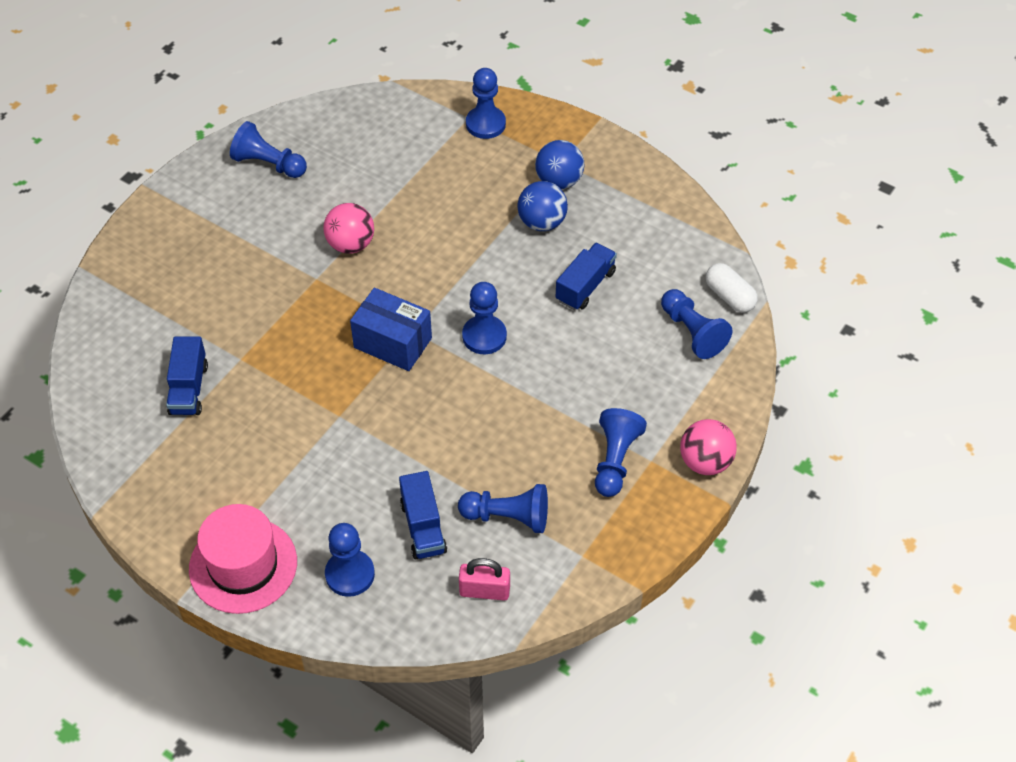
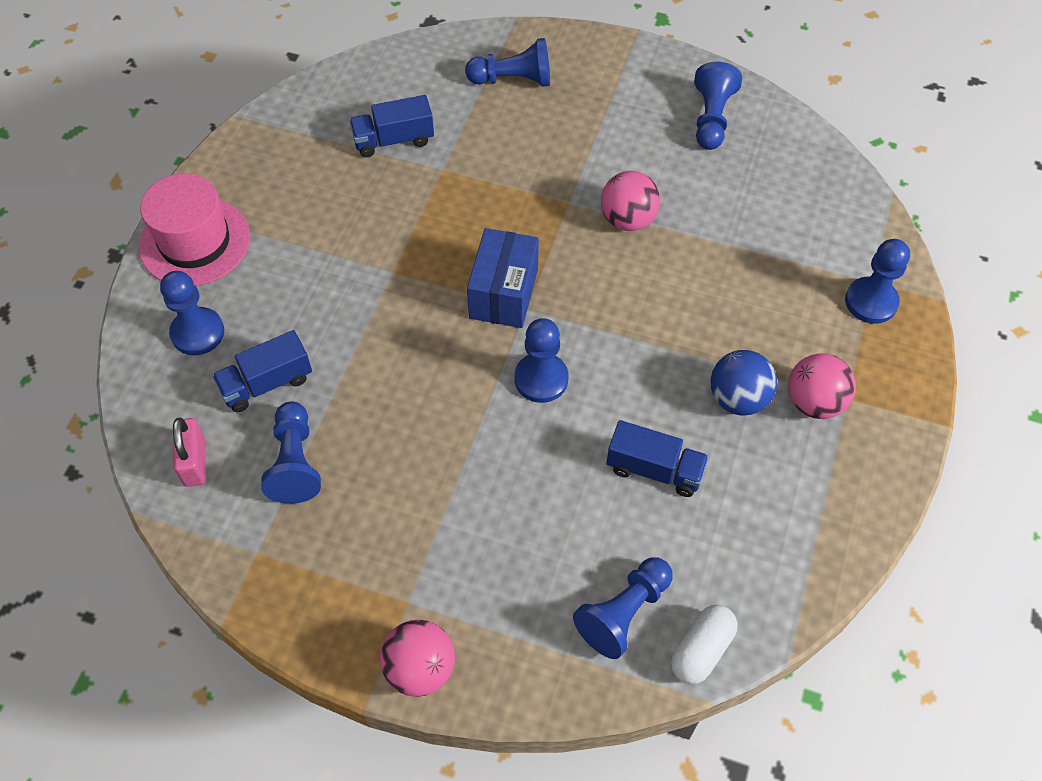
camera: 75 degrees right, 5 degrees up
blue ball [535,140,584,189] -> pink ball [788,353,856,419]
blue pawn [595,408,647,497] -> blue pawn moved to [465,38,550,87]

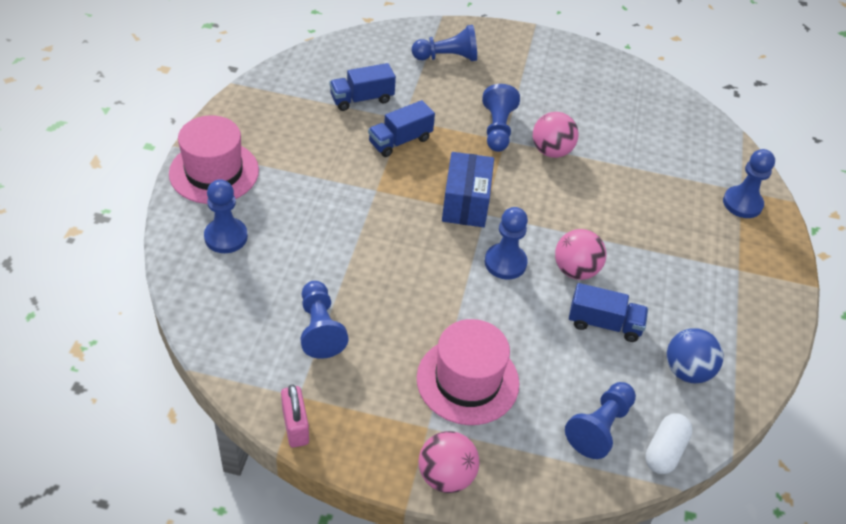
camera: 10 degrees left, 10 degrees down
pink padlock [173,417,206,487] -> pink padlock moved to [281,384,309,447]
blue truck [212,330,312,412] -> blue truck moved to [368,100,435,157]
blue pawn [694,62,742,150] -> blue pawn moved to [482,84,520,152]
blue ball [710,350,777,415] -> blue ball moved to [667,328,723,383]
pink ball [788,353,856,419] -> pink ball moved to [555,229,606,280]
none -> pink hat [417,319,519,425]

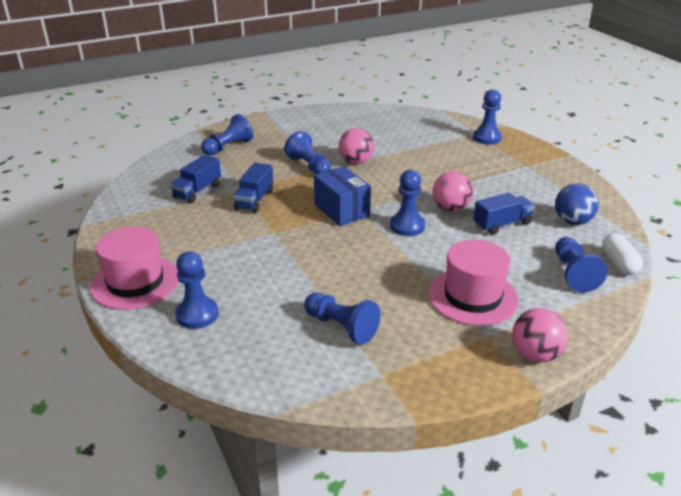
camera: 35 degrees left, 15 degrees down
pink padlock [281,384,309,447] -> none

